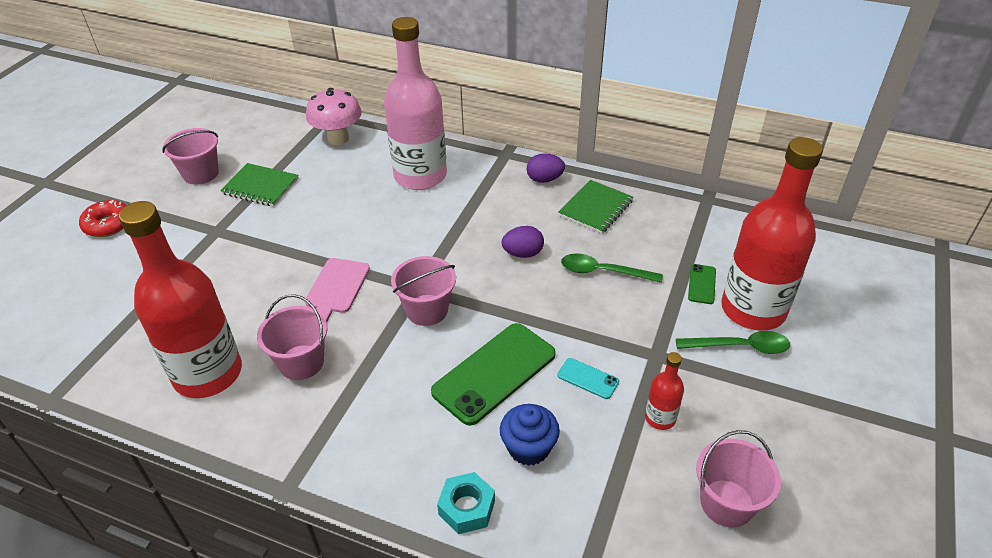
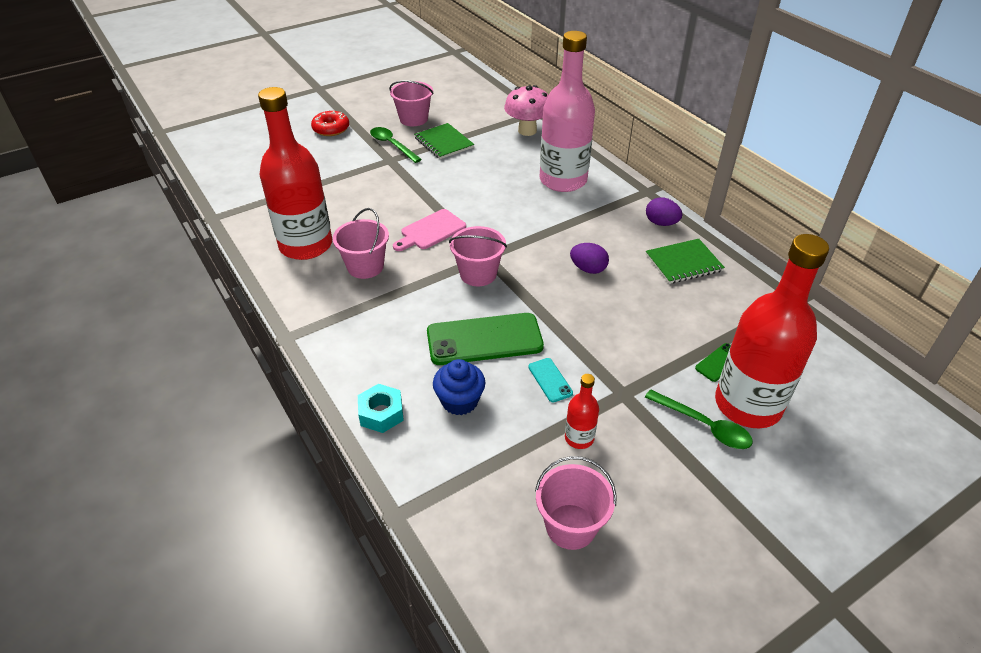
camera: 35 degrees right, 0 degrees up
green spoon [561,253,663,283] -> green spoon moved to [370,127,422,163]

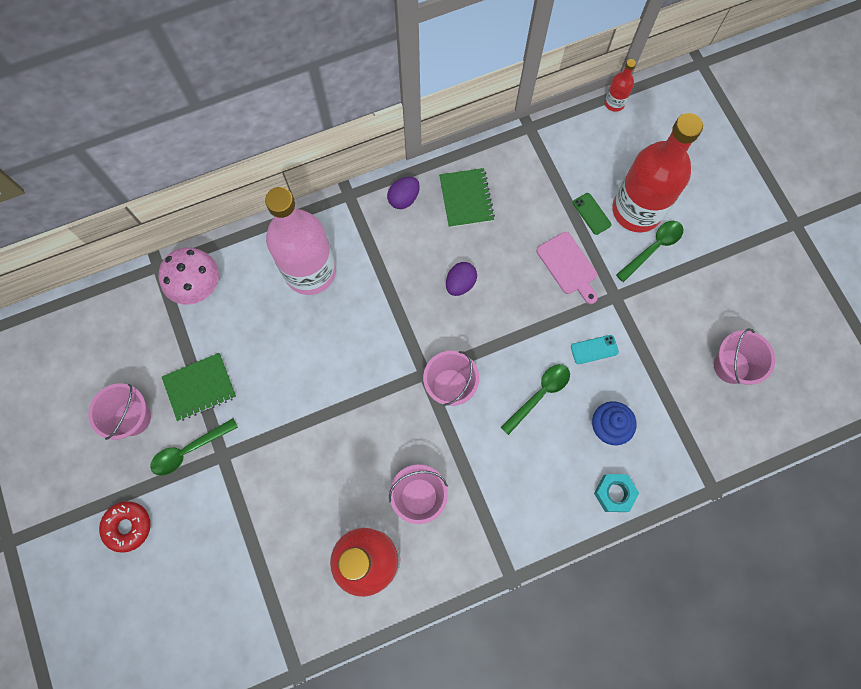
camera: 80 degrees left, 30 degrees up
pink cutting board [393,209,466,251] -> pink cutting board moved to [537,232,598,304]
green phone [427,313,544,365] -> green spoon [501,364,570,435]
red bottle [565,374,599,449] -> red bottle moved to [604,59,636,112]

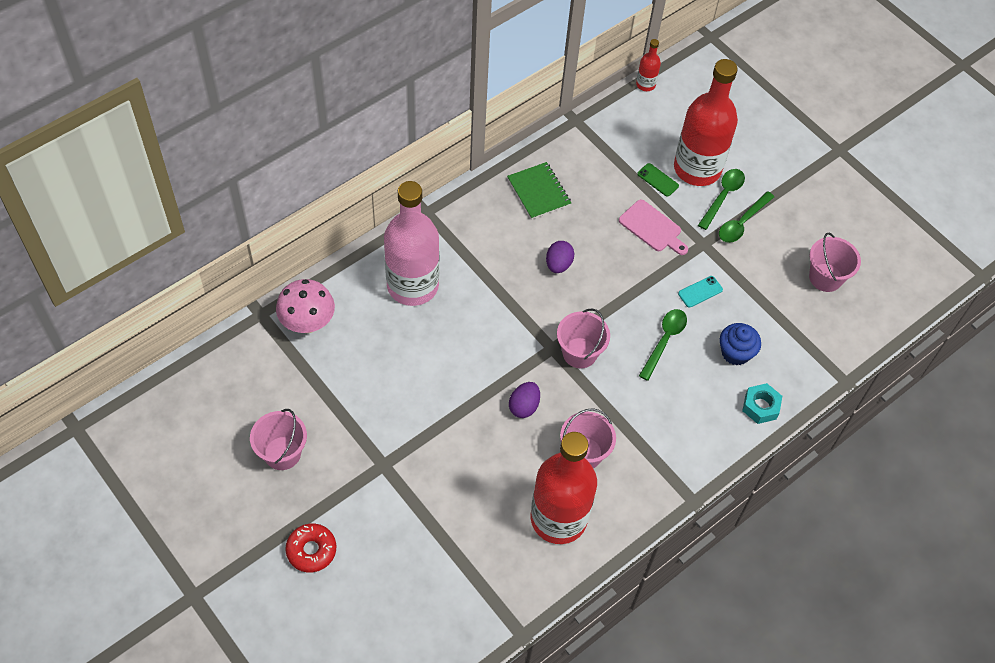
camera: 20 degrees left, 15 degrees down
green spoon [150,418,238,476] -> green spoon moved to [719,191,774,243]
green notebook [162,353,236,421] -> none
purple egg [387,177,420,209] -> purple egg moved to [509,382,540,418]

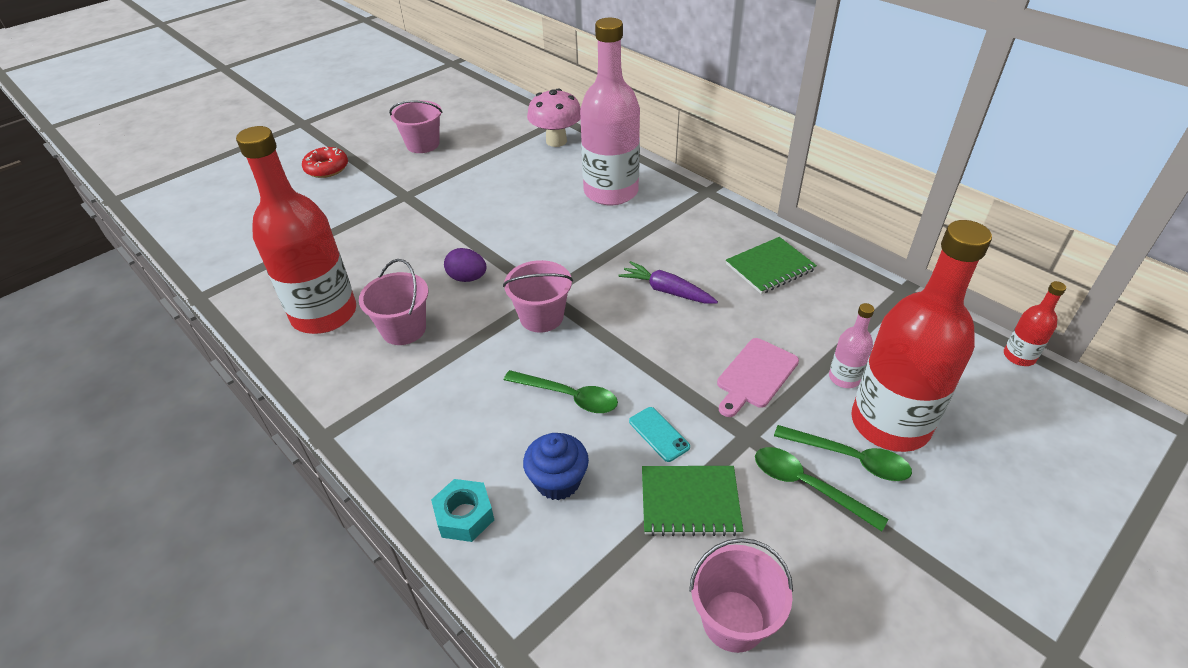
camera: 90 degrees right, 15 degrees down
purple egg [546,241,574,273] -> purple carrot [618,261,718,304]
green phone [637,163,679,197] -> pink bottle [829,303,874,388]
none -> green notebook [642,466,743,536]

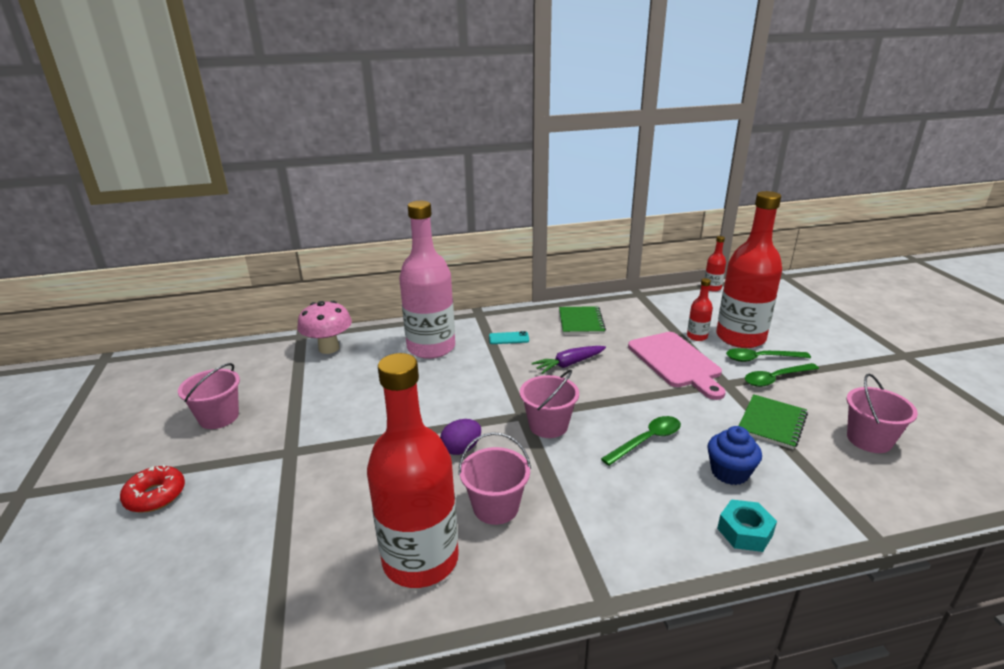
camera: 60 degrees left, 15 degrees down
turquoise phone [629,407,690,462] -> turquoise phone moved to [489,331,529,344]
pink cutting board [717,338,799,417] -> pink cutting board [628,332,726,400], size x1.54
green spoon [774,425,912,481] -> green spoon turned 150 degrees counterclockwise [726,348,811,362]
pink bottle [829,303,874,388] -> red bottle [687,278,713,341]

